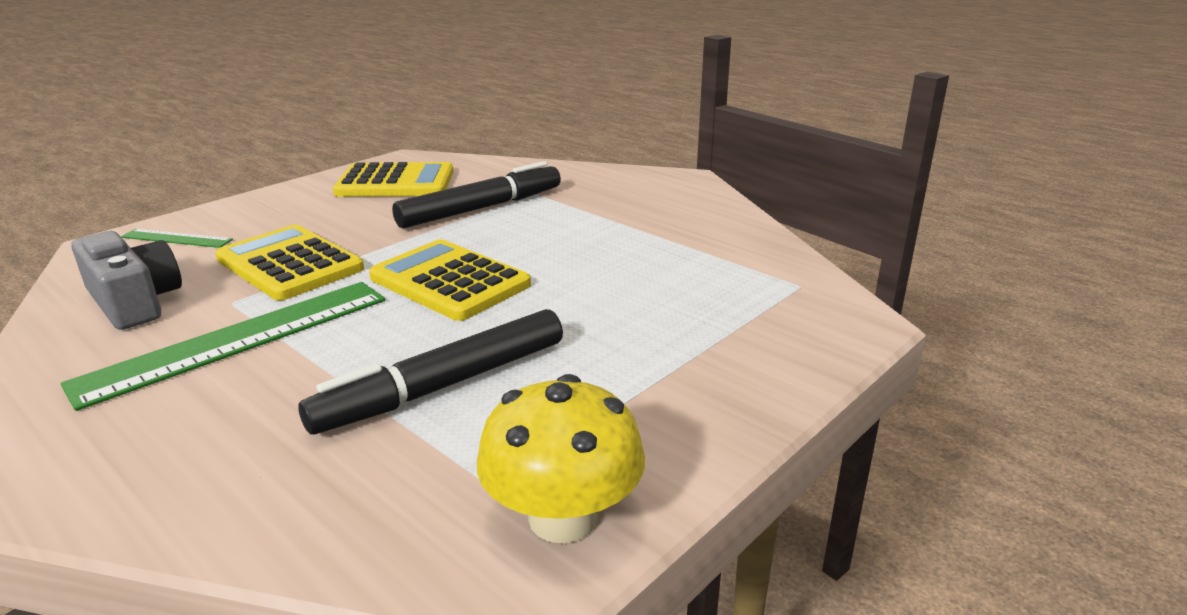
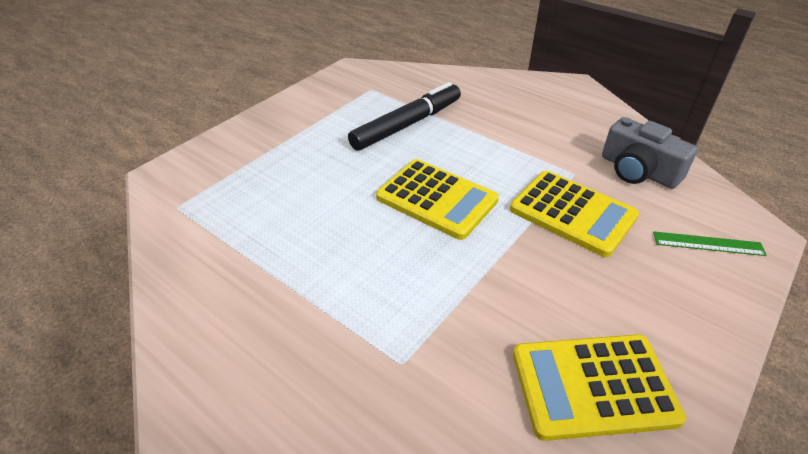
camera: 175 degrees right, 15 degrees up
green ruler [61,282,385,411] -> none
black marker [392,161,561,228] -> none
yellow mushroom [477,374,645,543] -> none

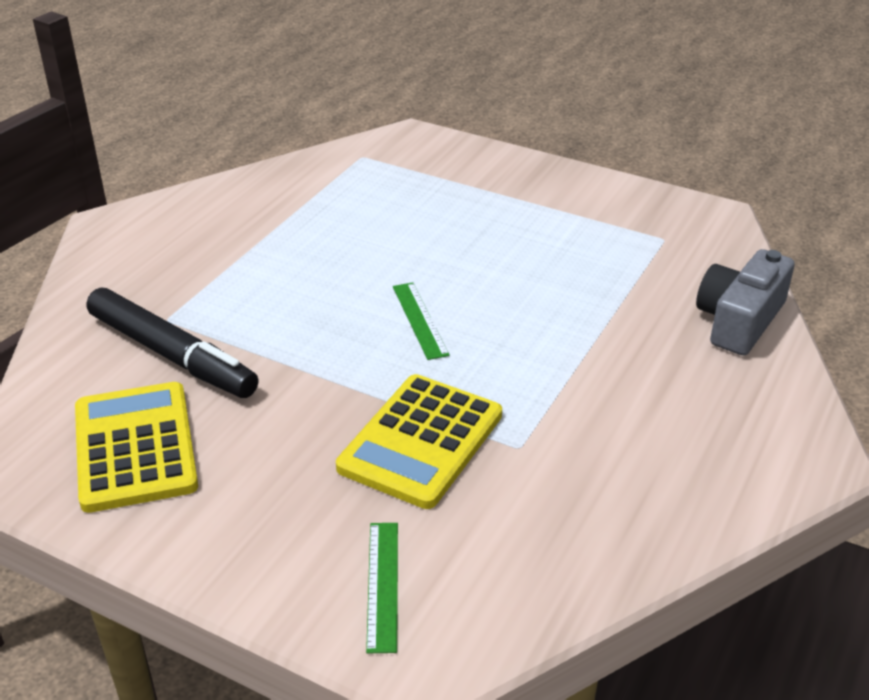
camera: 80 degrees right, 5 degrees down
black marker [348,82,461,151] -> black marker moved to [86,288,259,398]
yellow calculator [376,159,499,240] -> green ruler [393,282,450,360]
grey camera [602,117,698,189] -> grey camera moved to [696,249,795,355]

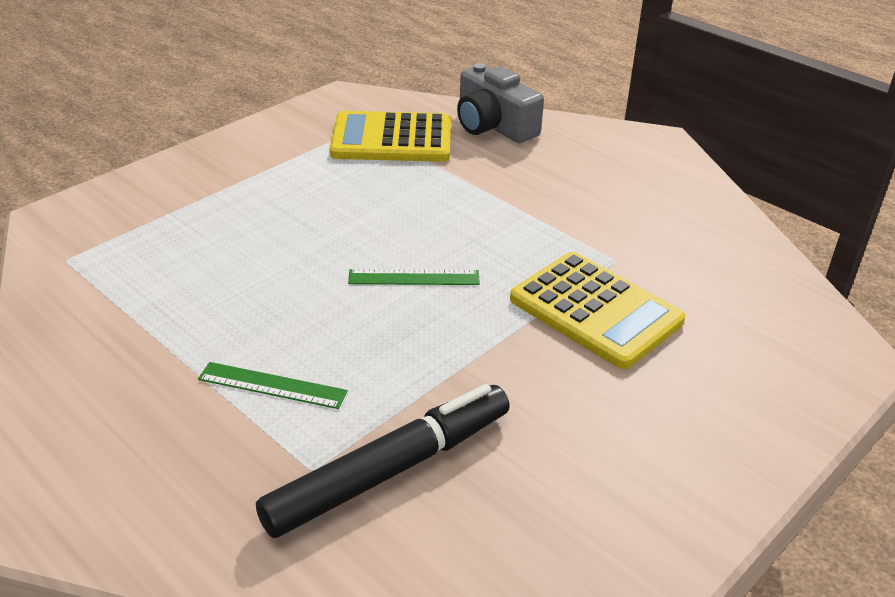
camera: 75 degrees left, 0 degrees up
yellow calculator [75,382,198,513] -> yellow calculator moved to [330,111,451,162]
green ruler [366,523,398,653] -> green ruler moved to [198,362,348,409]

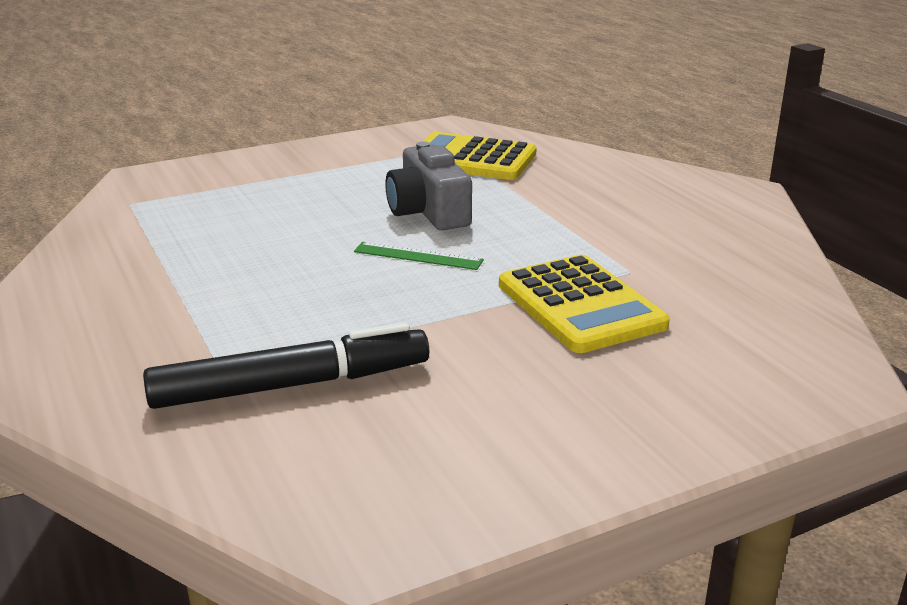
camera: 20 degrees right, 10 degrees down
green ruler [198,362,348,409] -> none
grey camera [457,63,544,143] -> grey camera moved to [385,141,472,230]

